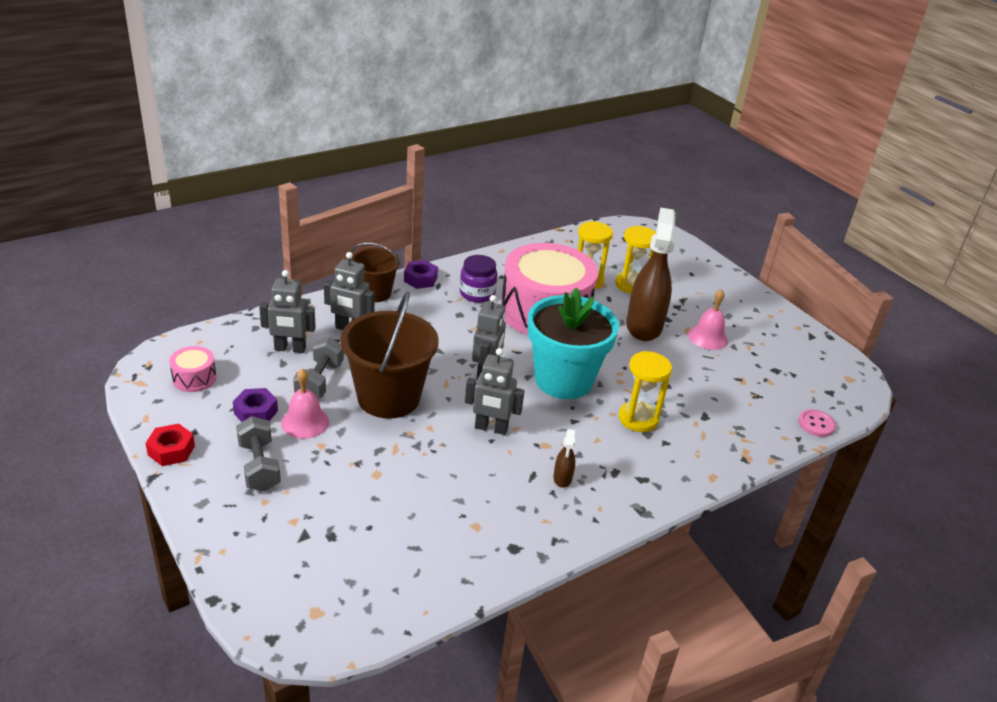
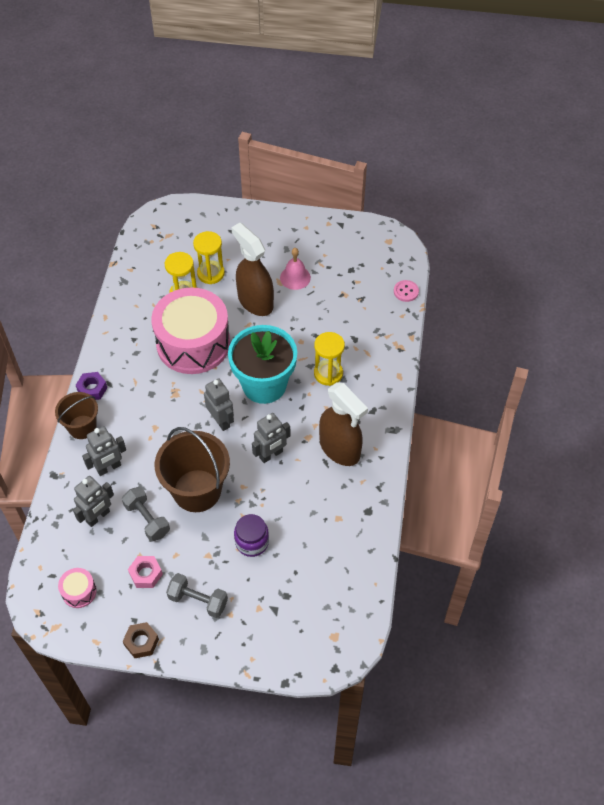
camera: 45 degrees left, 20 degrees up
red nut [145,424,195,466] -> brown nut [123,622,159,658]
purple nut [233,388,278,422] -> pink nut [128,556,163,588]
pink bell [281,368,329,439] -> none
purple jar [460,255,498,303] -> purple jar moved to [234,514,269,557]
brown spray bottle [553,429,575,488] -> brown spray bottle [319,382,368,466], size x2.40

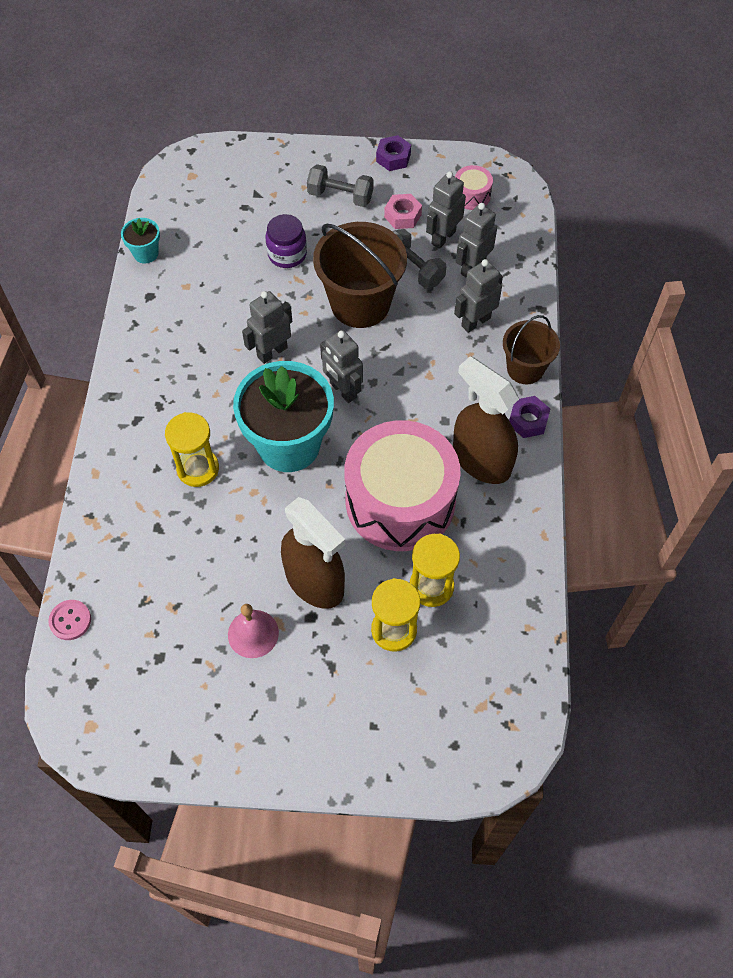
camera: 175 degrees right, 5 degrees up
brown nut [123,622,159,658] -> purple nut [376,135,411,171]
brown spray bottle [319,382,368,466] -> brown spray bottle moved to [453,356,519,484]
none -> turquoise flower pot [121,218,160,264]
none -> grey robot [426,171,466,249]

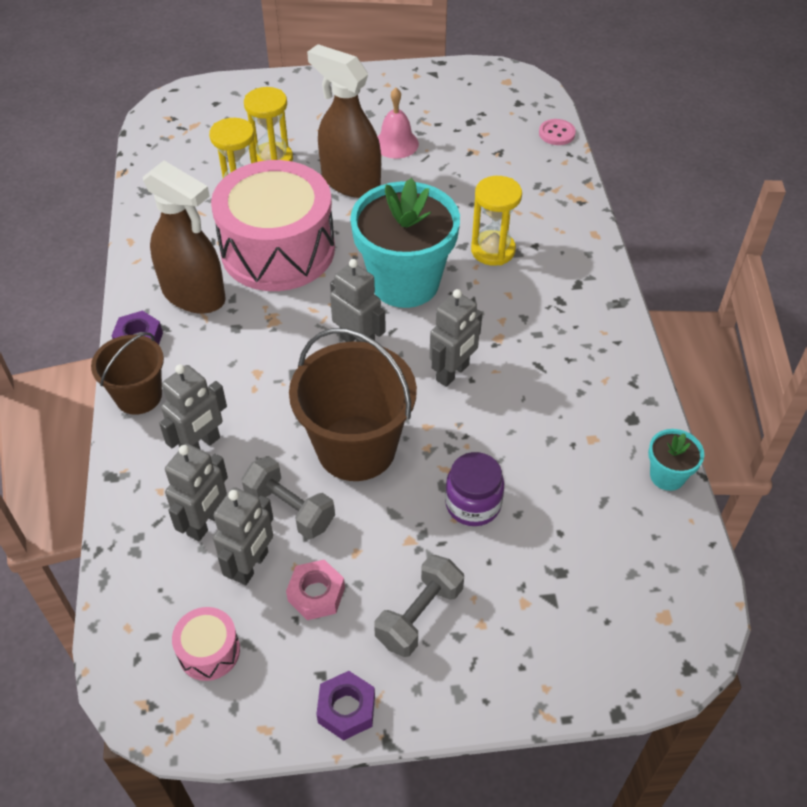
camera: 170 degrees right, 10 degrees down
grey dumbbell [307,164,373,207] -> grey dumbbell turned 60 degrees counterclockwise [374,555,464,657]

